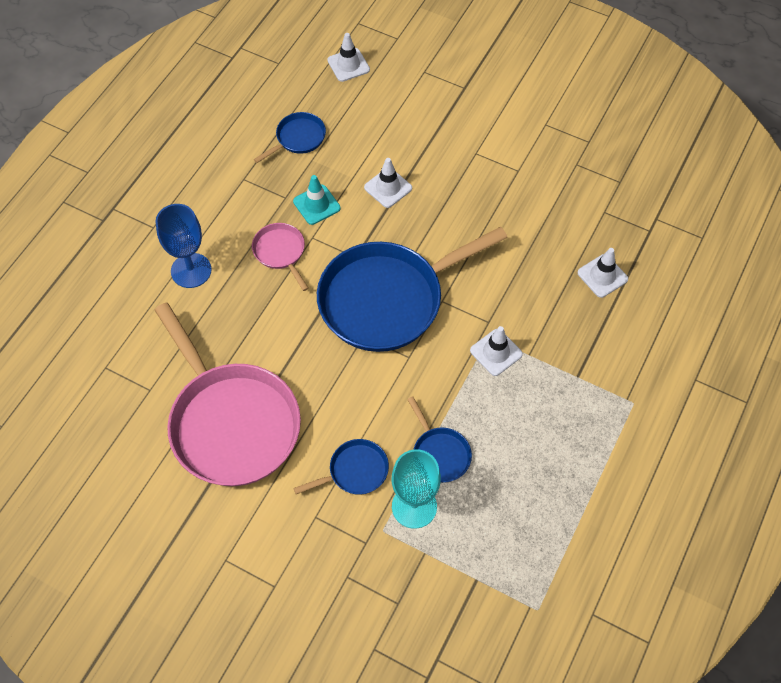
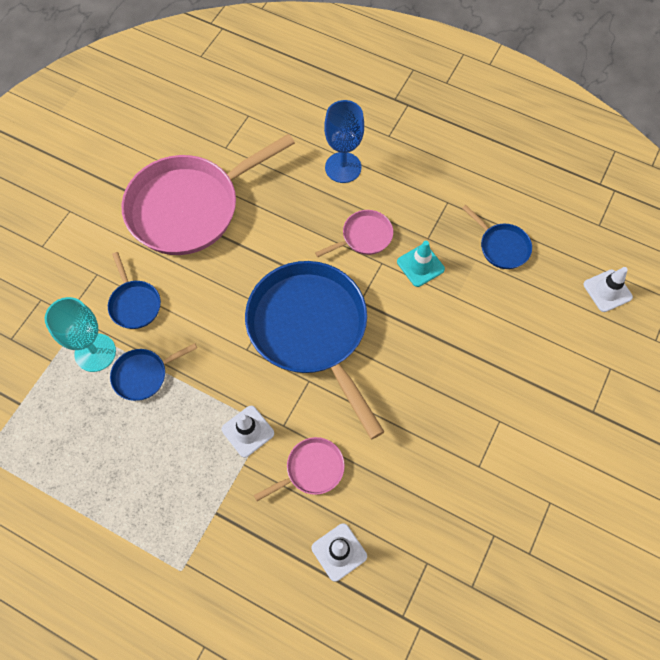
camera: 90 degrees right, 5 degrees up
white traffic cone [364,158,412,208] -> none
none -> pink pan [254,437,345,501]

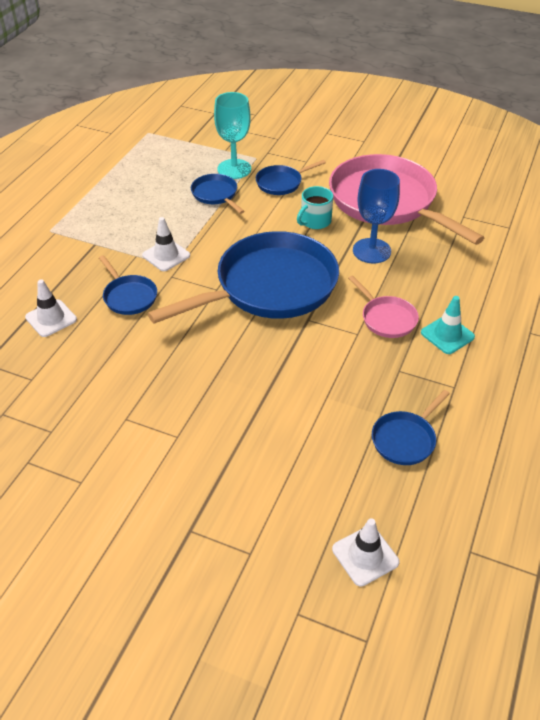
camera: 85 degrees right, 20 degrees down
pink pan [254,437,345,501] -> blue pan [99,255,157,315]
blue goblet [324,100,364,183] -> blue goblet moved to [353,169,400,264]
turquoise traffic cone [397,241,445,287] -> turquoise traffic cone moved to [421,296,475,354]
none -> turquoise mug [297,186,333,229]

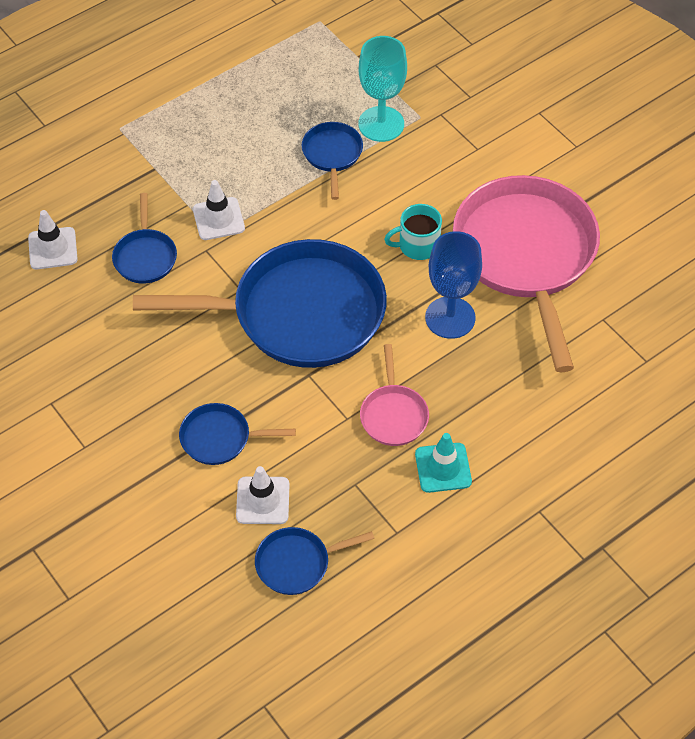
camera: 30 degrees right, 10 degrees up
blue pan [256,160,326,195] -> blue pan moved to [179,403,296,465]
white traffic cone [332,518,399,587] -> white traffic cone moved to [236,466,289,524]

